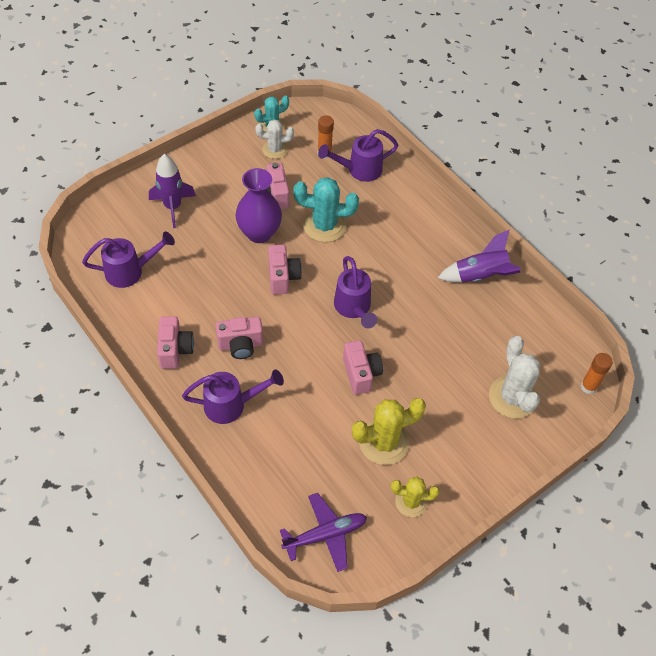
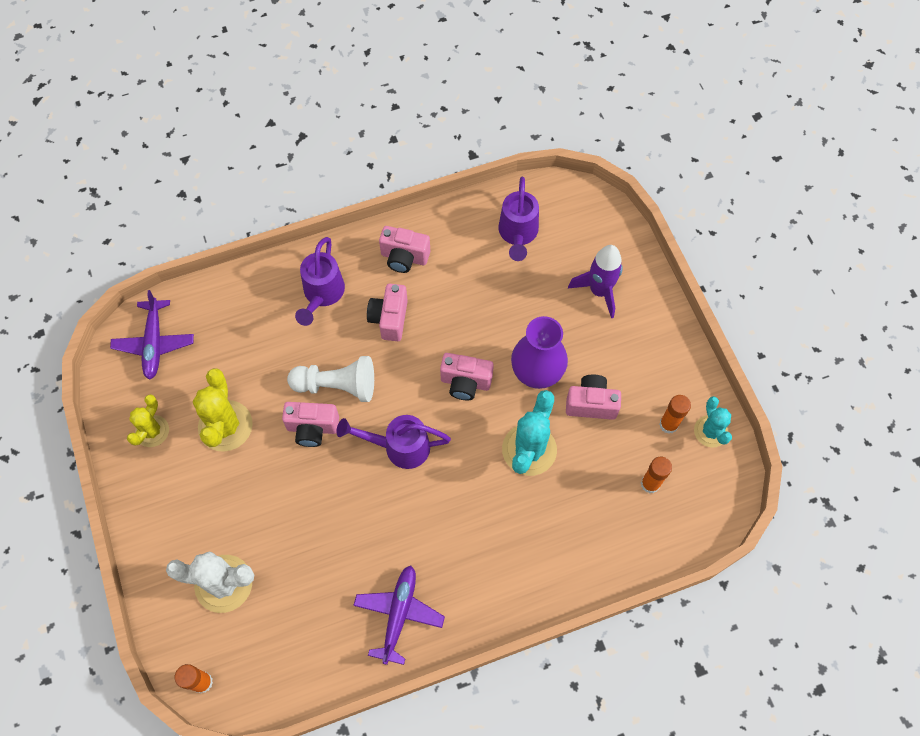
camera: 110 degrees right, 10 degrees up
white cactus [255,119,294,159] -> orange glue stick [659,395,691,434]
purple watering can [318,129,398,182] -> none
purple rocket [438,229,521,282] -> purple plane [353,566,445,665]
none -> white pawn [287,356,374,402]

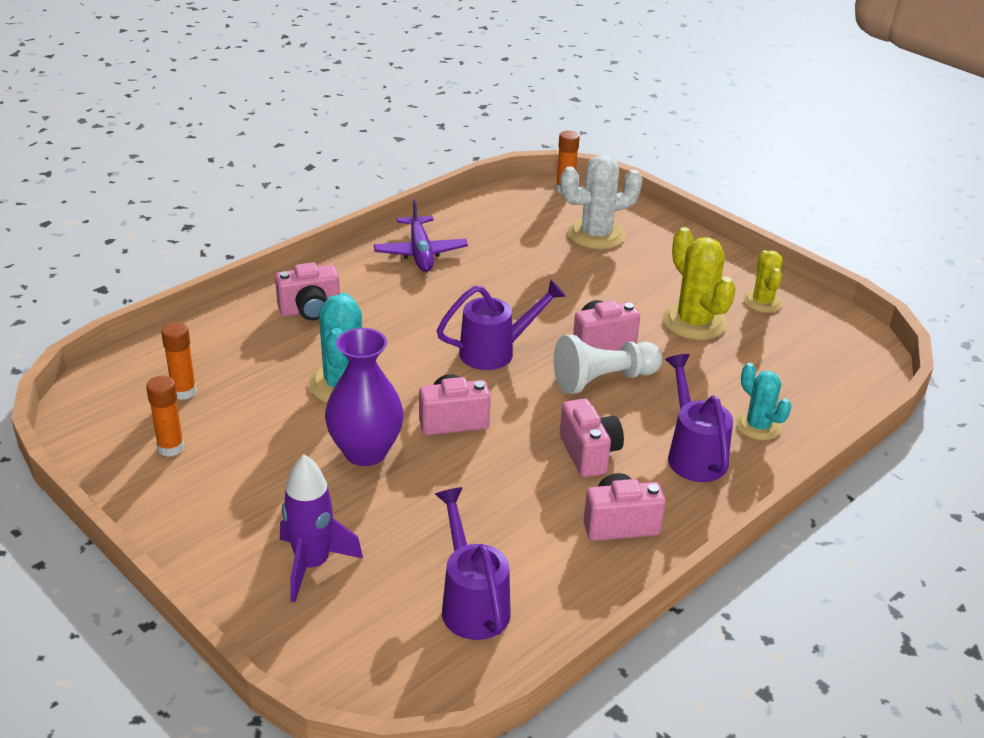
camera: 155 degrees right, 30 degrees down
purple plane [110,290,194,380] -> none
pink camera [566,374,621,420] -> pink camera moved to [275,262,340,321]
turquoise cactus [694,396,732,447] -> turquoise cactus moved to [736,363,792,440]

